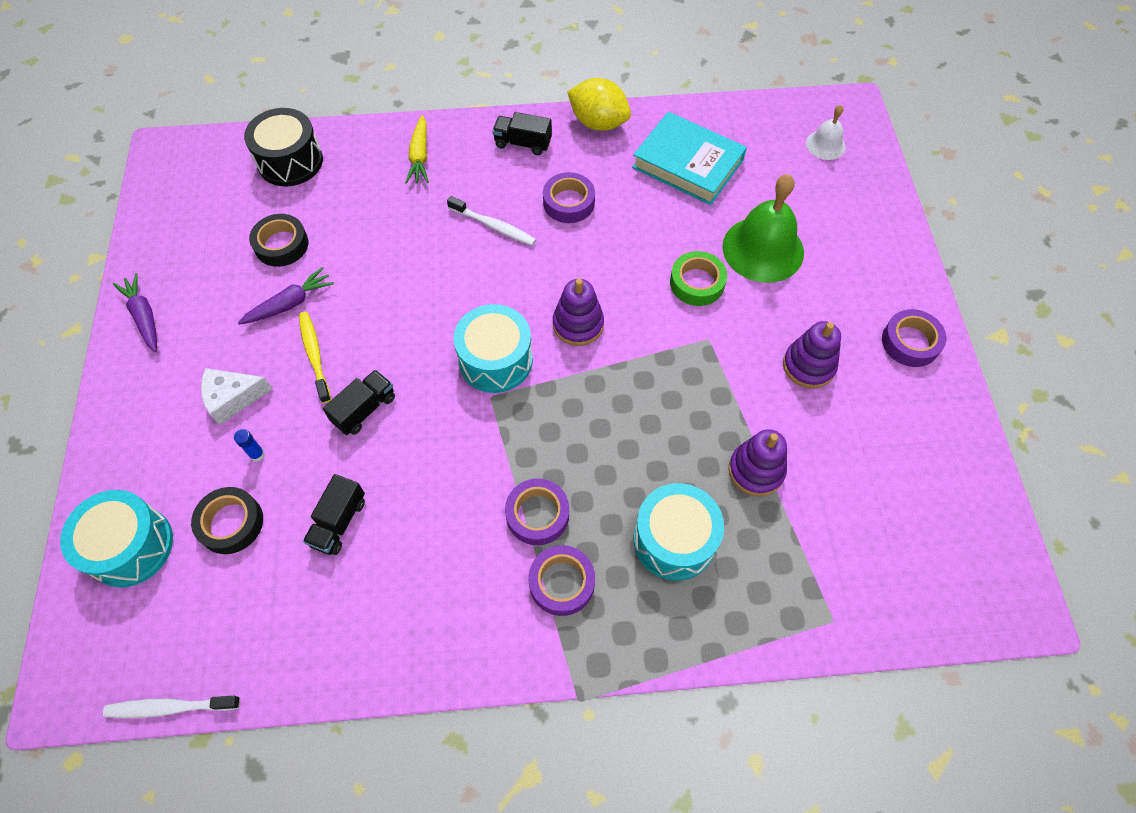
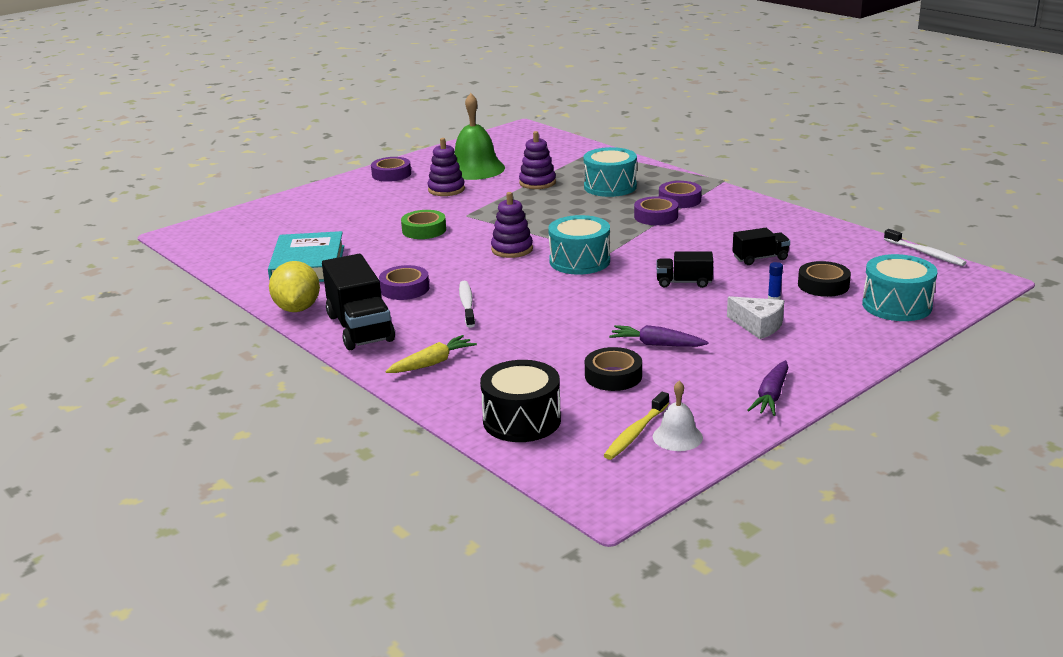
camera: 125 degrees left, 35 degrees down
yellow toothbrush [299,312,331,403] -> yellow toothbrush moved to [604,392,669,460]
black truck [492,112,552,155] -> black truck [322,254,395,350], size x1.83
green bell [722,174,804,283] -> green bell moved to [454,93,505,180]
white bell [806,105,846,160] -> white bell moved to [653,381,703,451]

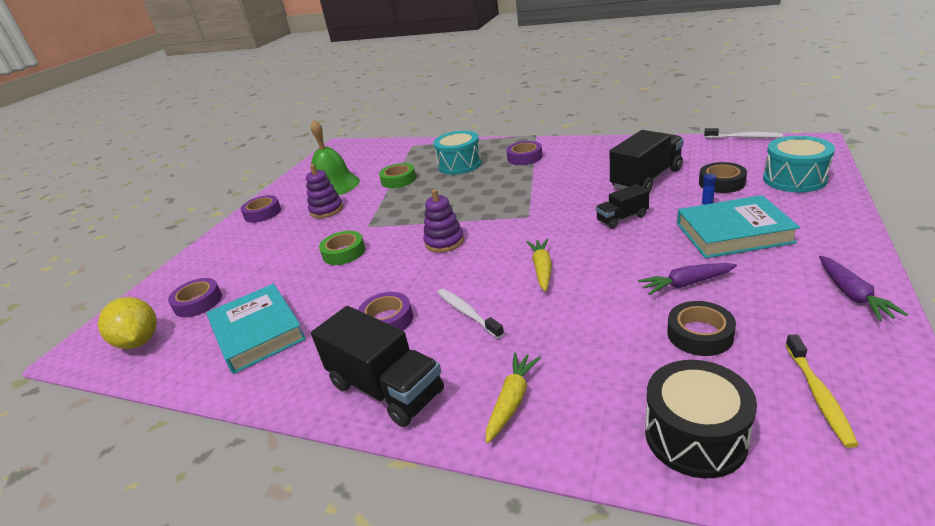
camera: 25 degrees left, 5 degrees up
yellow lemon [269,261,320,312] -> yellow lemon moved to [98,297,157,349]
purple stacking toy [519,131,556,189] -> green tape [379,163,416,188]
turquoise drum [549,215,610,275] -> none
purple tape [634,196,678,225] -> purple tape moved to [168,278,222,318]
white bell [653,381,703,451] -> none
white cheese [727,296,784,339] -> turquoise book [677,195,800,258]
black truck [732,228,790,265] -> black truck [610,130,684,193], size x1.83
none -> yellow carrot [527,239,552,292]

